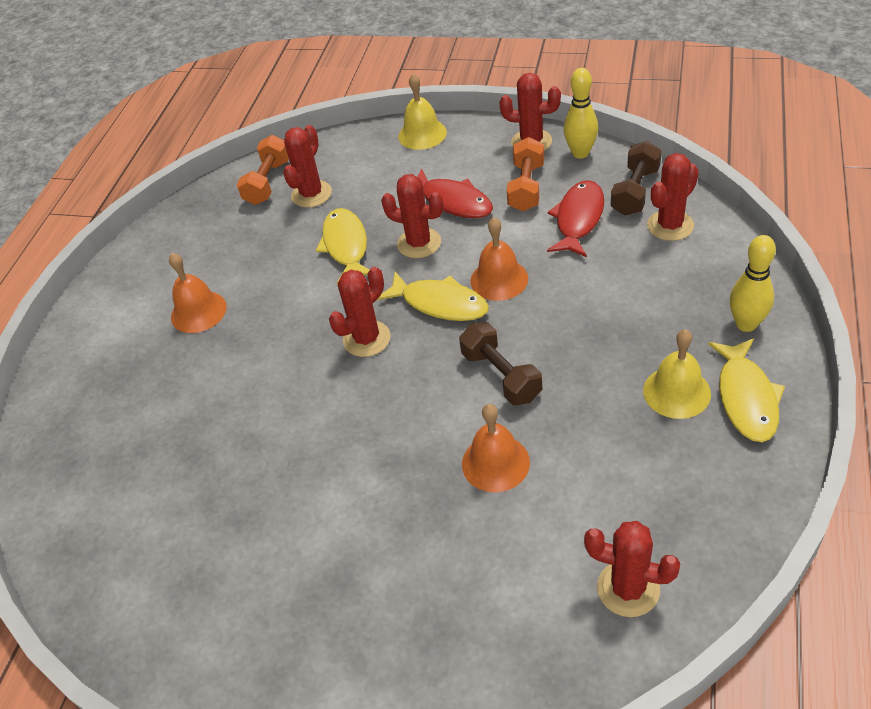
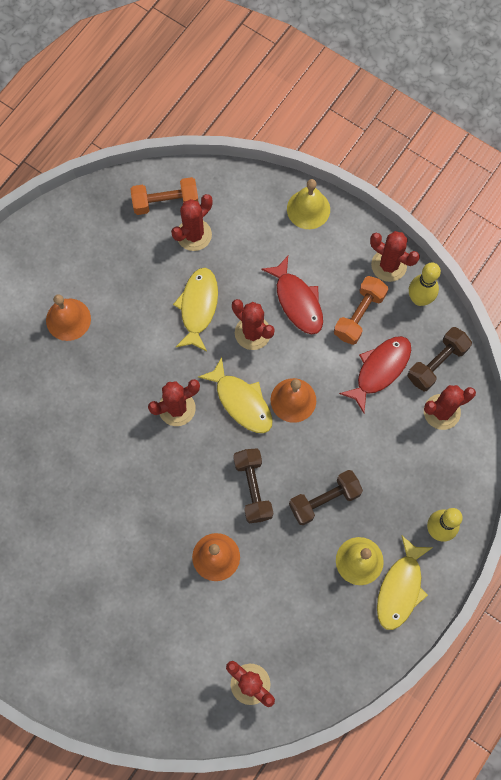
camera: 15 degrees right, 25 degrees up
orange dumbbell [237,135,289,205] -> orange dumbbell turned 45 degrees clockwise [130,177,199,215]
none -> brown dumbbell [289,470,363,525]

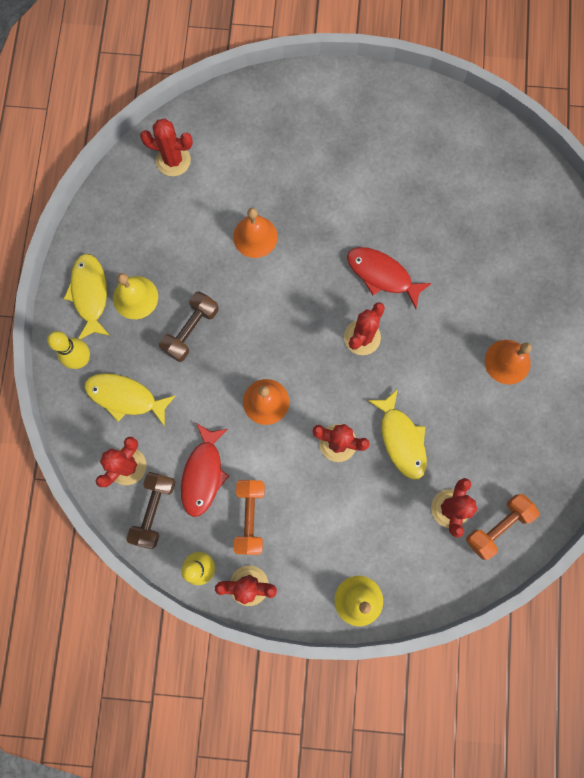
camera: 150 degrees right, 5 degrees up
yellow fish [198,357,272,433] -> yellow fish moved to [84,373,176,426]
brown dumbbell [233,448,273,523] -> none
red fish [261,256,323,334] -> red fish moved to [347,247,432,309]

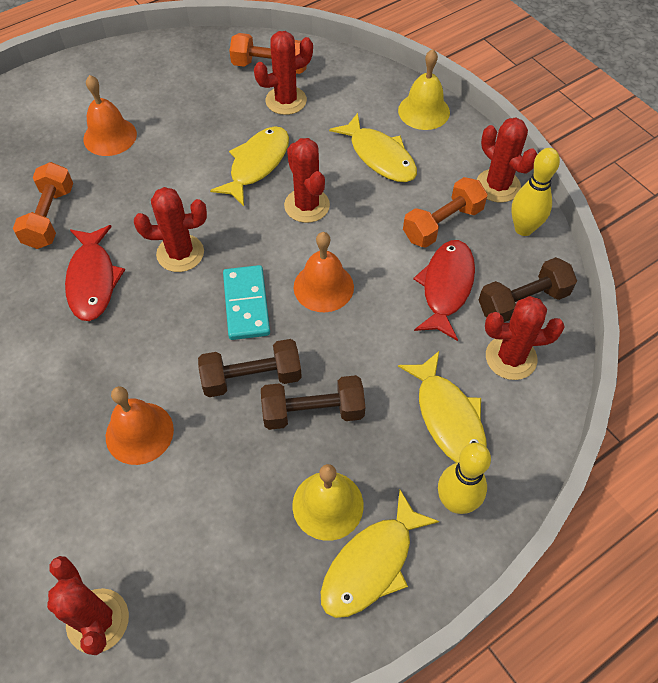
camera: 130 degrees left, 20 degrees down
red fish [181,423,229,517] -> red fish turned 45 degrees counterclockwise [413,240,475,341]
none -> orange dumbbell [13,162,73,249]
none -> brown dumbbell [198,339,302,397]
none -> turquoise domino [223,265,270,340]
none -> yellow fish [329,113,417,182]

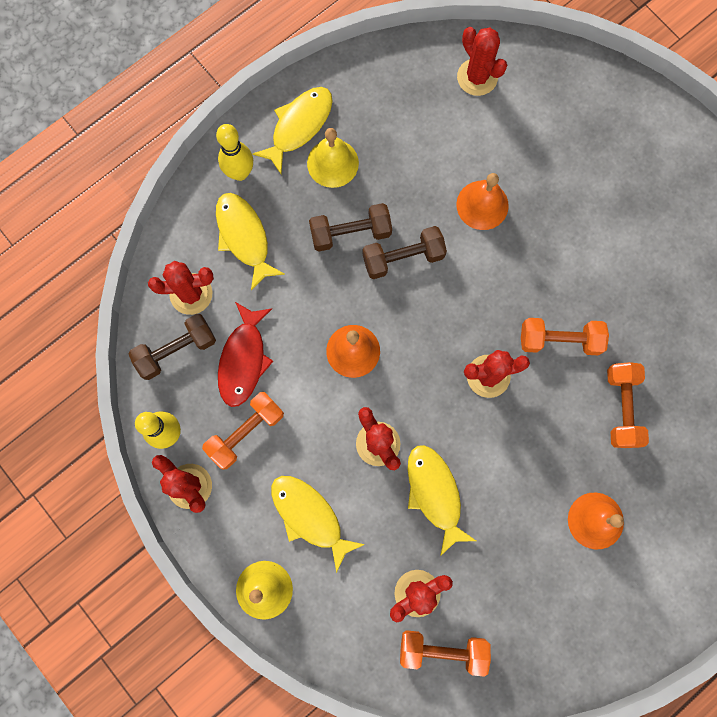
camera: 175 degrees right, 20 degrees up
red fish [65,225,125,321] -> orange dumbbell [521,318,609,356]
yellow fish [210,126,289,206] -> yellow fish turned 135 degrees clockwise [408,445,476,556]
turquoise domino [223,265,270,340] -> none

